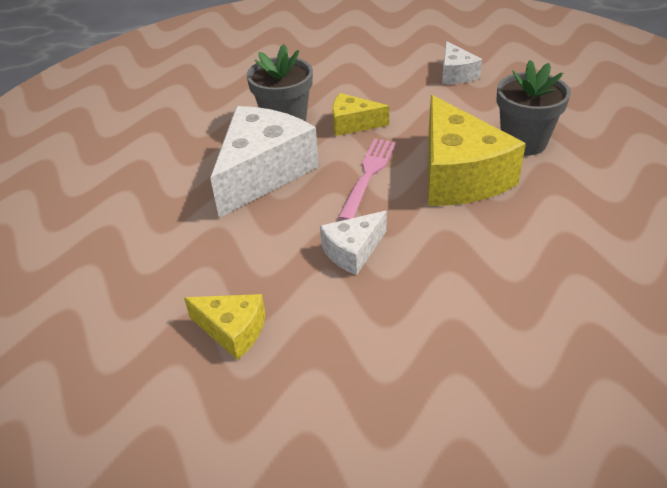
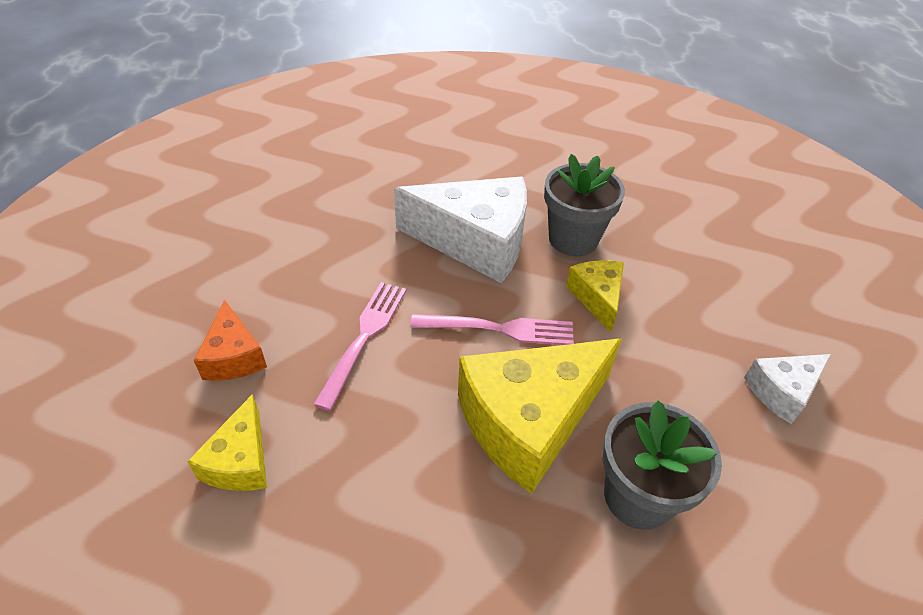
camera: 70 degrees right, 5 degrees up
yellow cheese [184,294,266,360] -> yellow cheese moved to [187,394,267,491]
white cheese [320,211,387,275] -> pink fork [313,282,406,411]
none -> orange cheese [194,300,267,381]

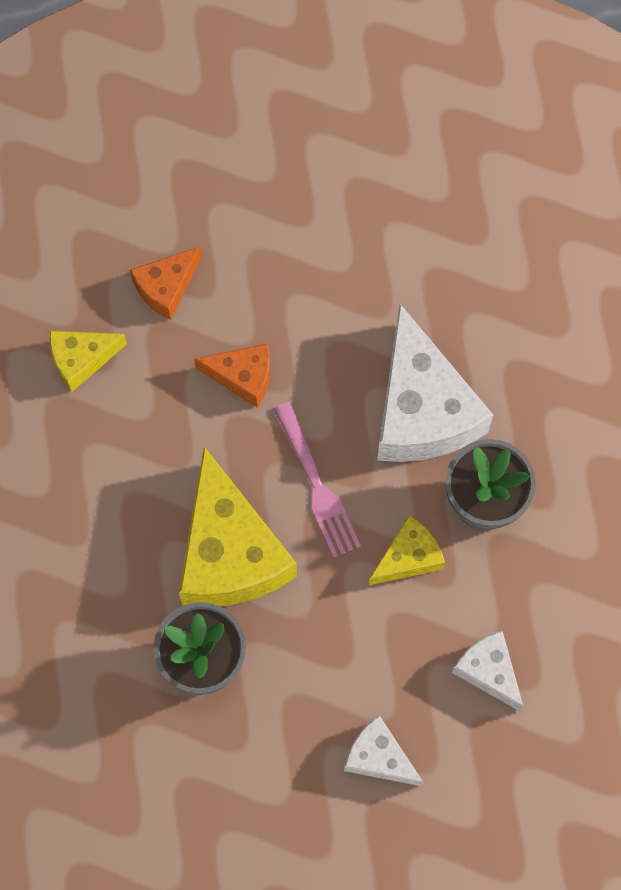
camera: 65 degrees right, 25 degrees up
pink fork [313,282,406,411] -> orange cheese [194,344,270,408]
yellow cheese [458,338,622,494] -> yellow cheese turned 135 degrees counterclockwise [179,447,297,606]
none -> white cheese [452,631,523,711]

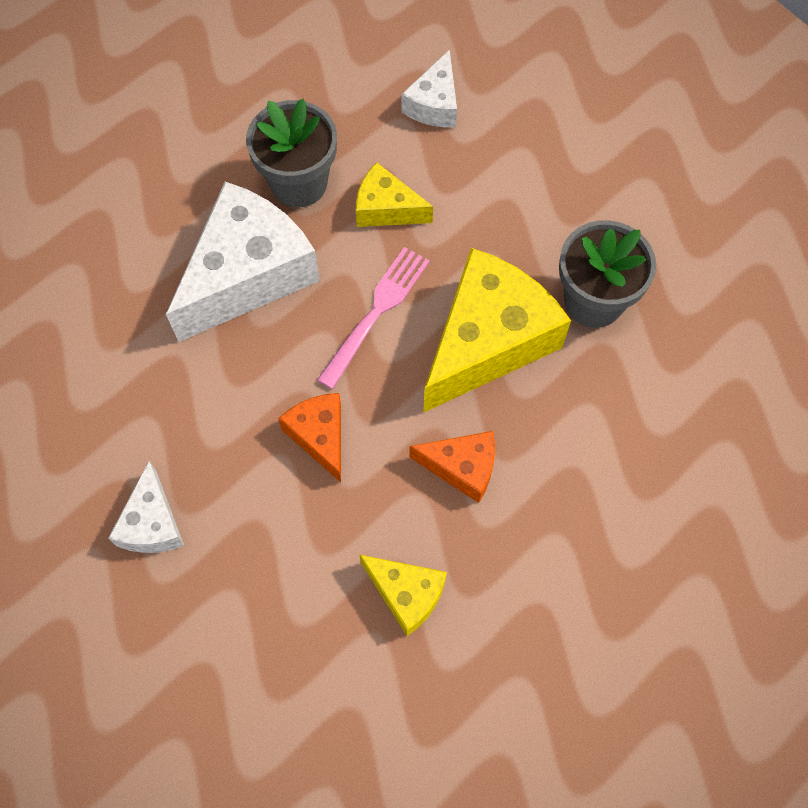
camera: 125 degrees left, 5 degrees down
orange cheese [130,247,202,320] -> orange cheese moved to [409,431,495,503]
white cheese [344,715,423,786] -> white cheese moved to [108,461,184,553]

